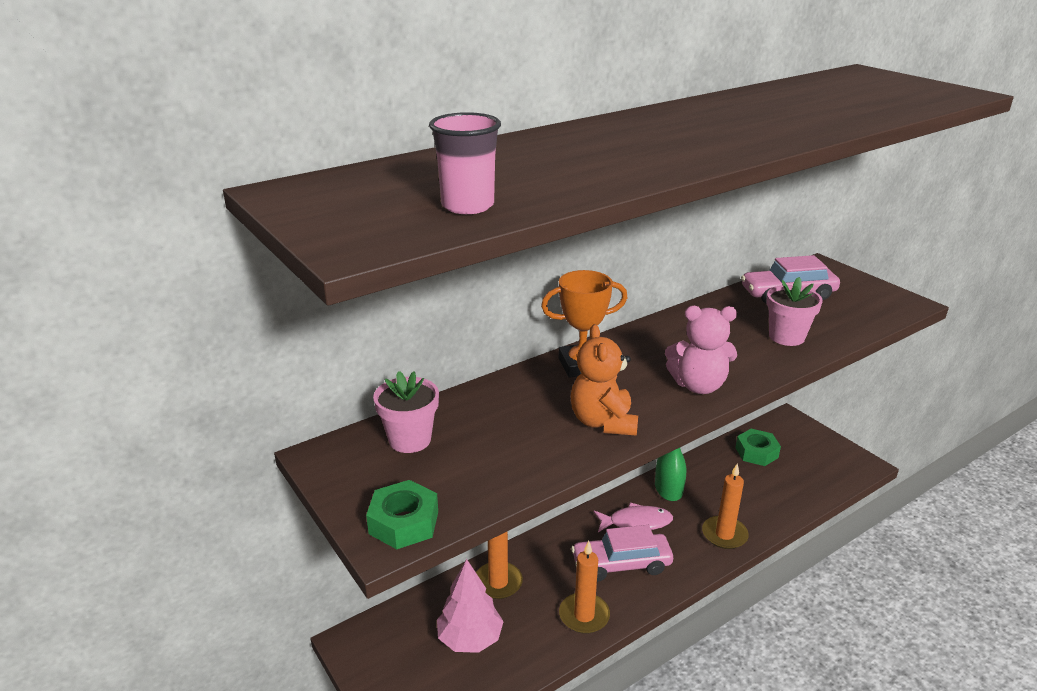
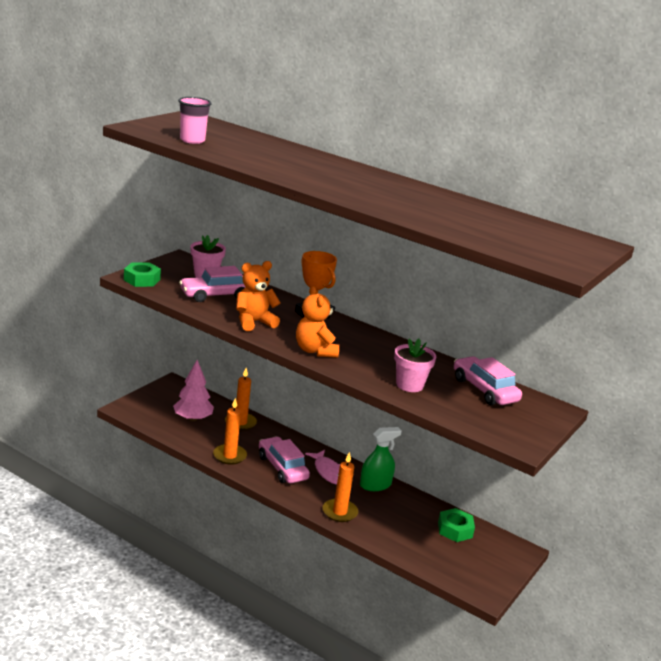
camera: 65 degrees right, 5 degrees down
pink teddy bear [665,306,737,394] -> orange teddy bear [296,286,339,358]
none -> pink car [179,266,245,302]

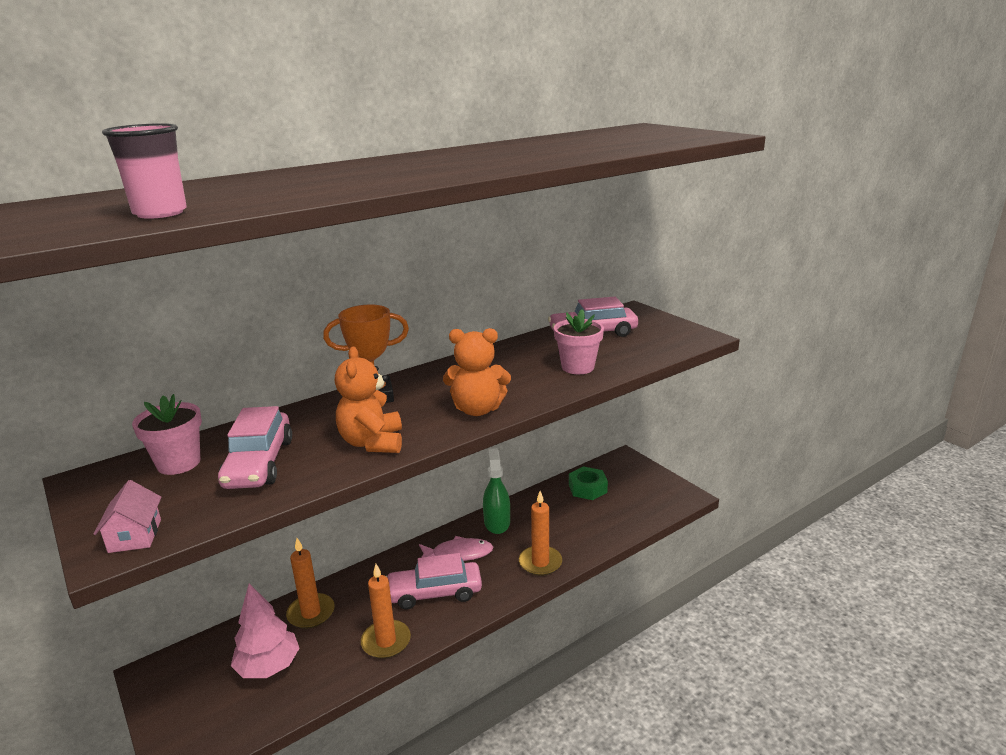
camera: 65 degrees left, 0 degrees up
green nut [124,262,161,287] -> pink house [94,480,162,553]

